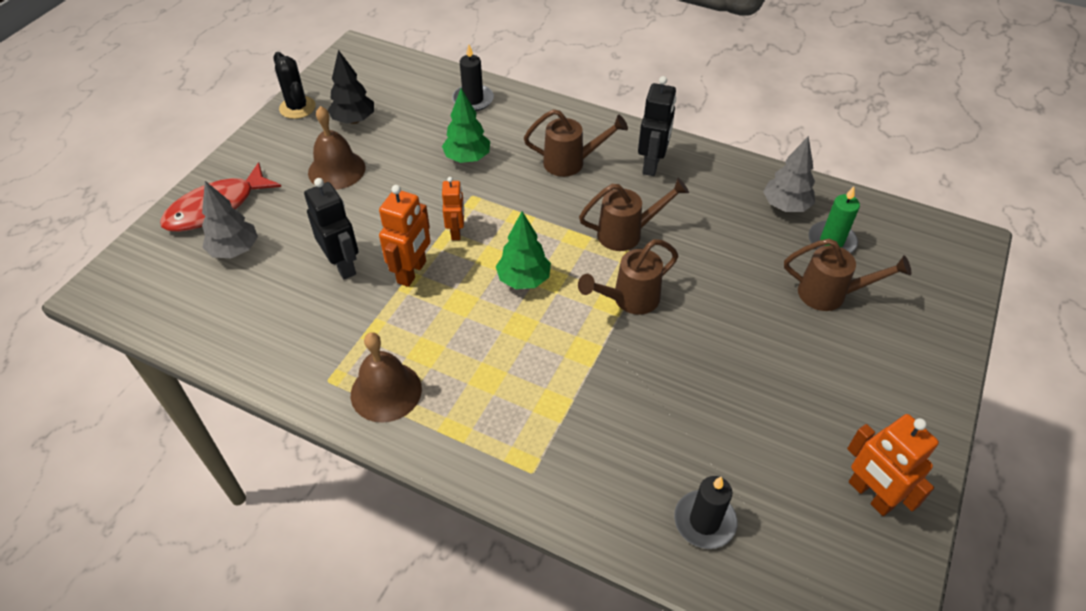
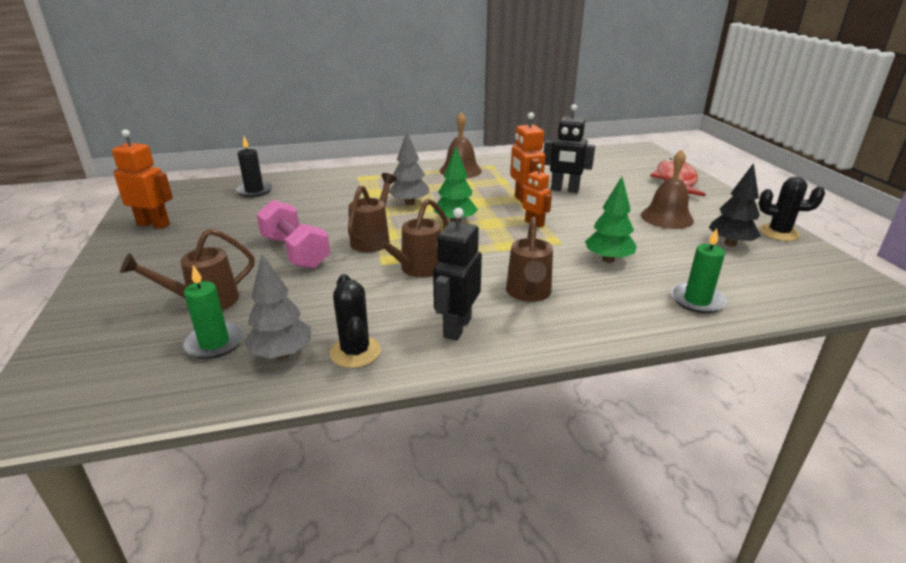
camera: 140 degrees right, 20 degrees down
grey tree [202,181,258,258] -> grey tree moved to [389,132,430,205]
black candle [452,44,494,111] -> green candle [671,228,727,313]
brown watering can [524,109,628,177] -> brown watering can turned 45 degrees counterclockwise [506,217,553,302]
black robot [638,76,676,176] -> black robot turned 45 degrees clockwise [433,208,482,341]
none -> pink dumbbell [257,200,330,269]
none -> black cactus [330,274,381,368]

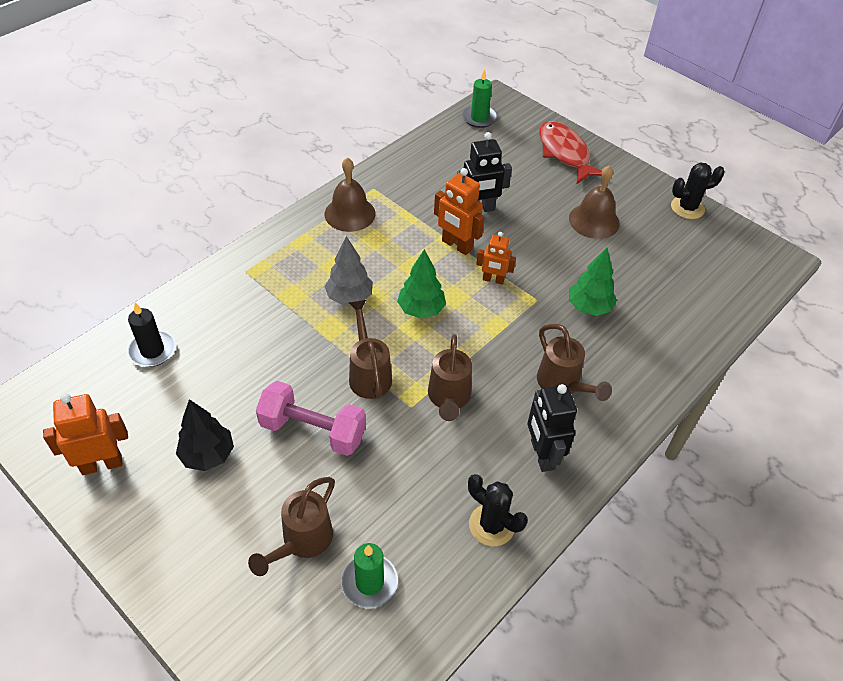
camera: 35 degrees left, 20 degrees up
grey tree [244,254,311,359] -> none
green candle [671,228,727,313] -> green candle moved to [462,69,497,128]
black tree [709,163,761,247] -> black tree moved to [176,399,234,471]

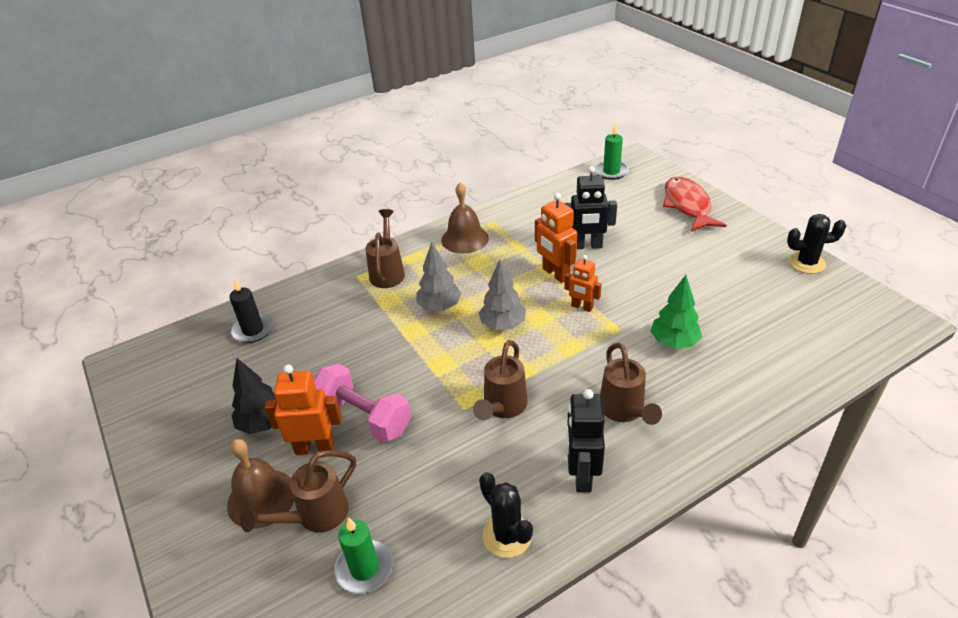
camera: 20 degrees right, 10 degrees down
orange robot [43,393,128,475] -> orange robot moved to [265,365,342,455]
brown watering can [349,300,392,399] -> brown watering can moved to [365,209,405,288]
green tree [397,249,446,319] -> grey tree [479,259,526,330]
brown bell [569,166,620,239] -> brown bell moved to [227,439,294,529]

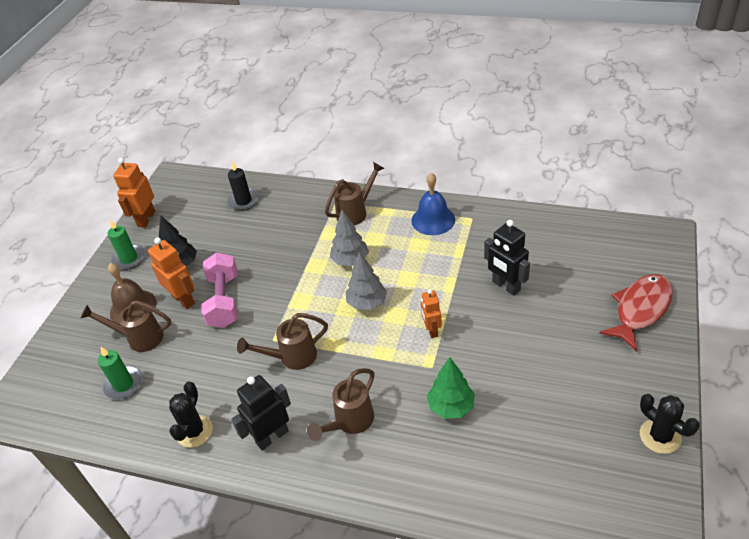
camera: 50 degrees right, 5 degrees up
brown bell [441,182,489,254] -> blue bell [411,173,455,235]
orange robot [535,193,577,283] -> orange robot moved to [113,158,155,228]
green candle [595,124,629,180] -> green candle moved to [108,220,146,270]

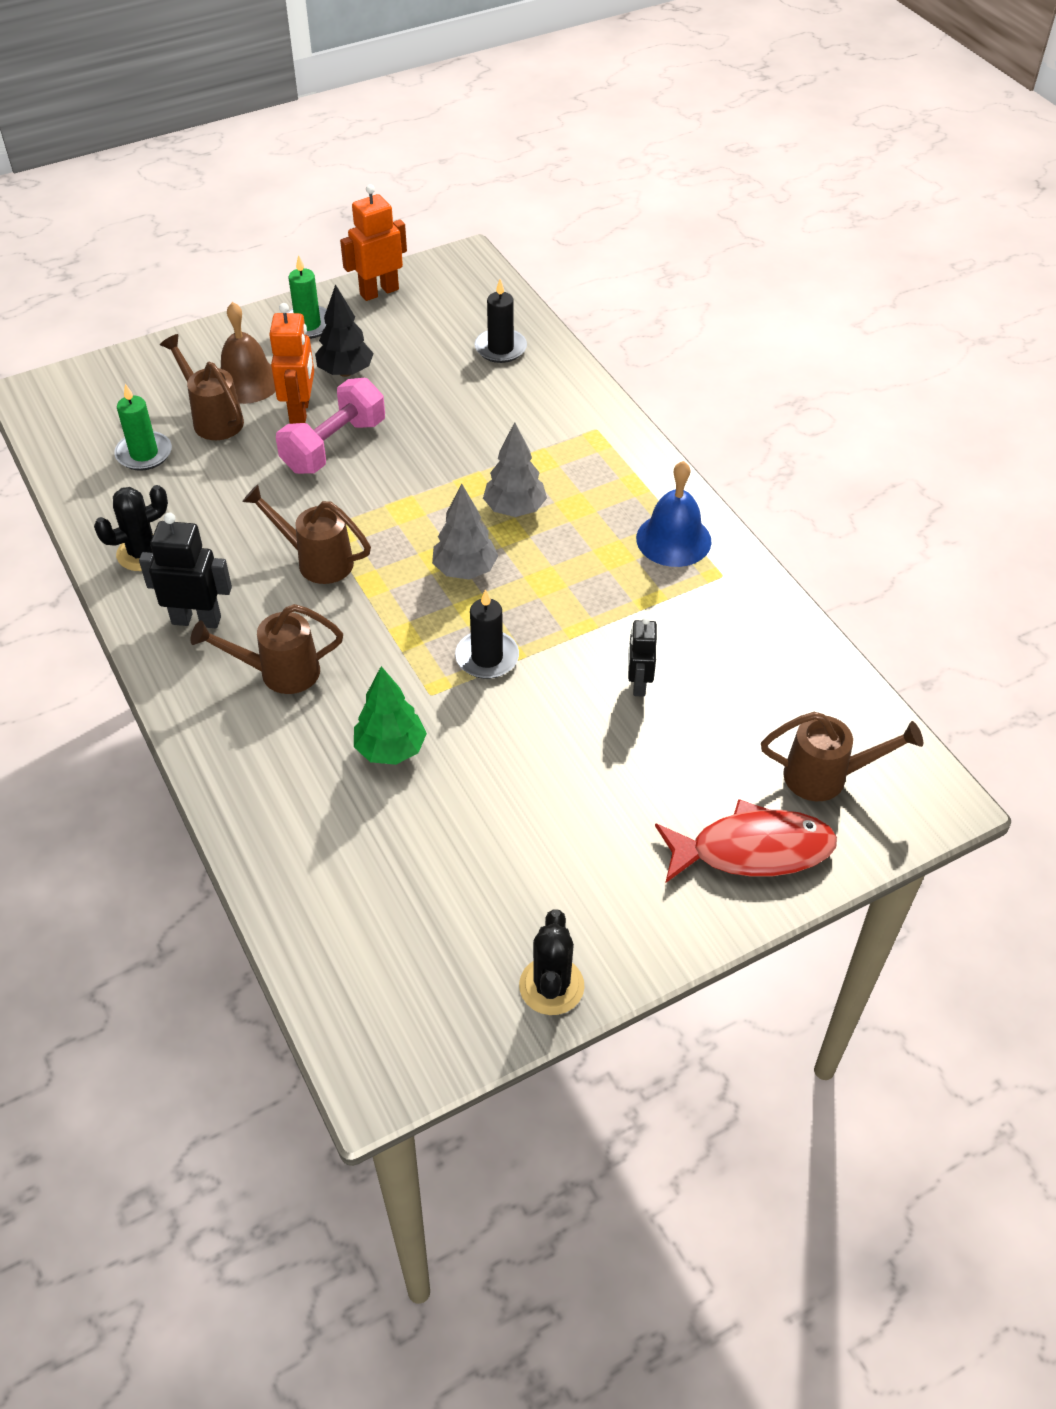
camera: 40 degrees right, 5 degrees up
brown watering can [325,162,385,225] -> brown watering can moved to [761,712,923,801]
orange robot [421,289,442,338] -> black candle [455,589,519,679]
black robot [484,220,530,296] -> black robot [628,617,657,697], size x0.65

